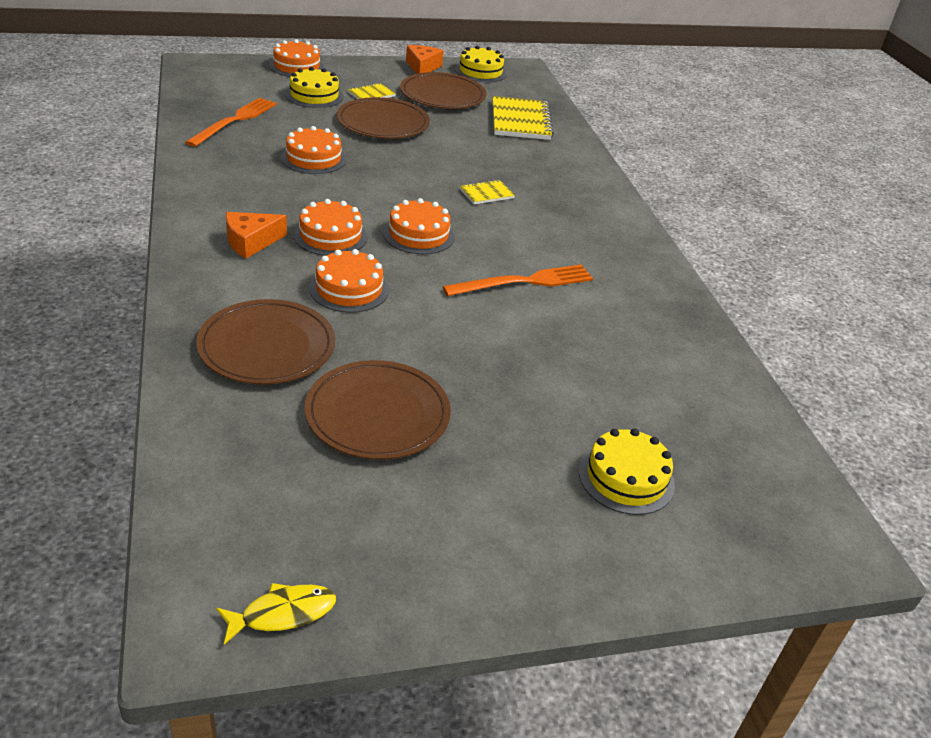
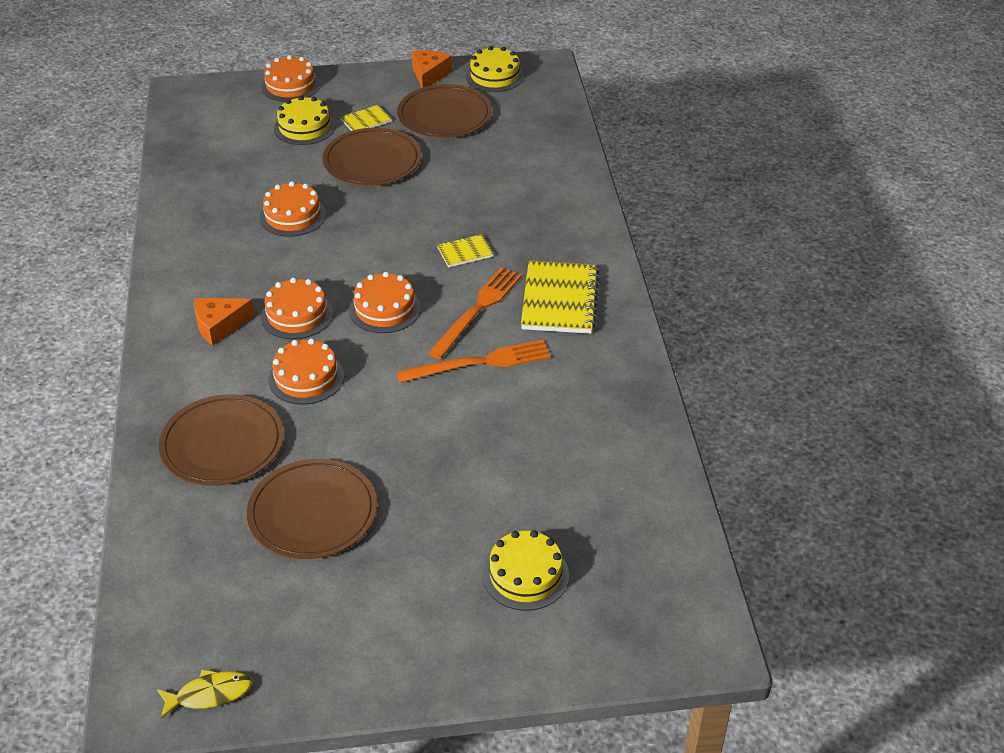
camera: 10 degrees right, 5 degrees up
orange fork [185,98,277,147] -> orange fork moved to [428,267,522,359]
yellow notebook [493,96,554,140] -> yellow notebook moved to [521,260,599,334]

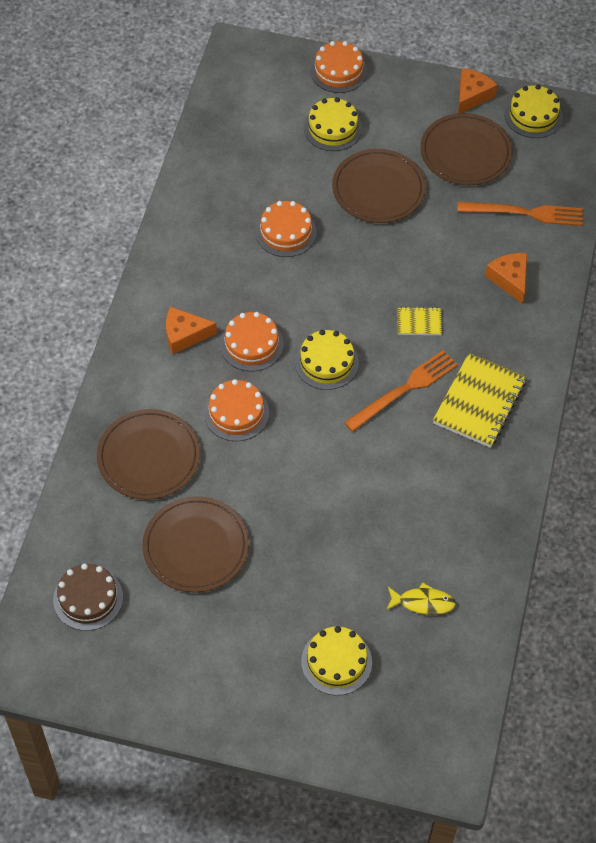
camera: 20 degrees right, 15 degrees up
yellow fish [157,669,252,719] -> yellow fish moved to [386,582,456,615]
yellow notebook [340,105,392,131] -> none
orange cake [349,272,421,333] -> yellow cake [295,330,359,390]
orange fork [396,340,551,383] -> orange fork moved to [457,202,583,226]
none -> brown cake [53,563,123,631]
none -> orange cheese [485,253,527,304]

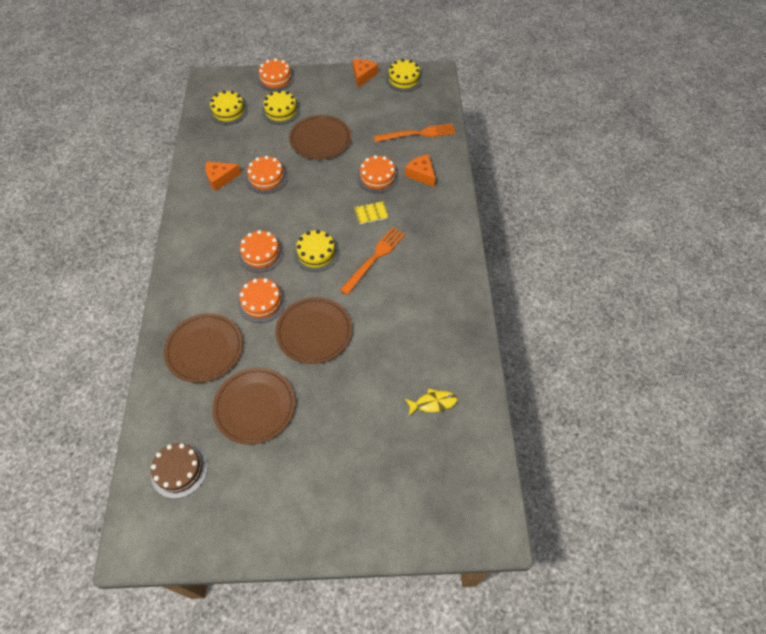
camera: 15 degrees left, 0 degrees up
orange cheese [166,306,217,354] -> orange cheese moved to [205,161,241,191]
yellow cake [301,626,372,695] -> yellow cake moved to [209,91,248,125]
brown plate [420,113,513,185] -> brown plate moved to [275,297,352,364]
yellow notebook [433,353,527,448] -> none
none -> orange cake [357,155,399,193]

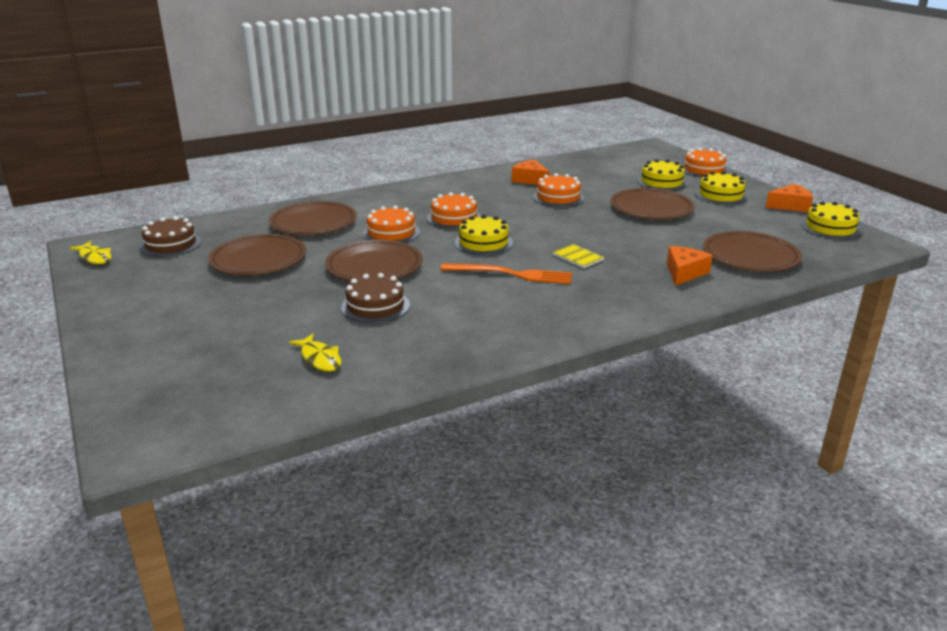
camera: 65 degrees right, 30 degrees down
yellow cake [209,91,248,125] -> yellow cake moved to [695,171,748,205]
orange cake [357,155,399,193] -> none
orange fork [374,124,456,142] -> brown plate [703,231,802,272]
none -> yellow fish [70,241,111,264]
none -> brown cake [341,273,410,323]

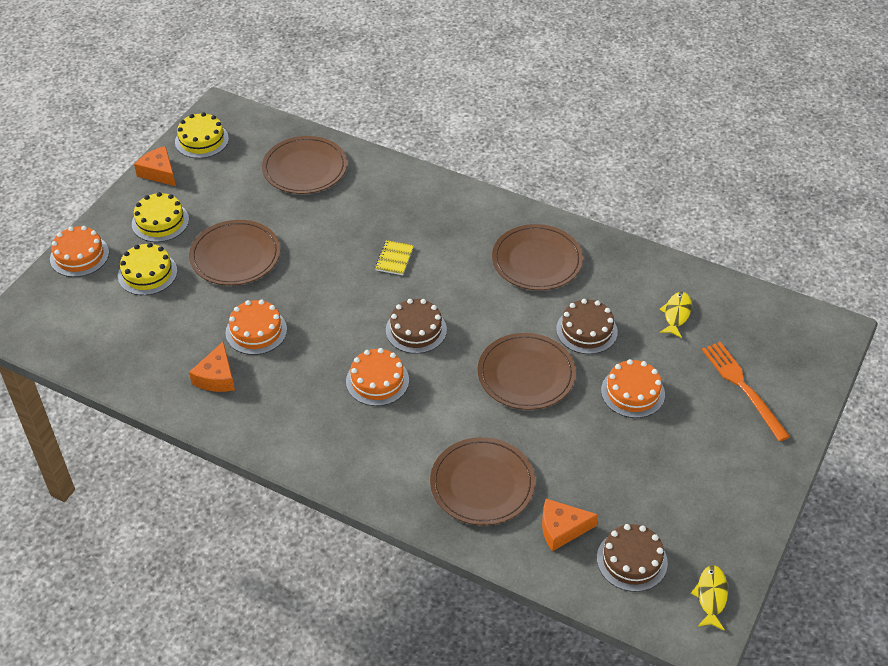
camera: 125 degrees left, 20 degrees up
brown plate [208,234,306,275] -> brown plate moved to [492,224,583,290]
orange cake [363,206,420,243] -> orange cake moved to [601,359,665,418]
orange fork [440,263,572,284] -> orange fork moved to [702,342,790,442]
yellow cake [455,215,513,255] -> brown cake [386,299,447,354]
orange cheese [667,246,713,286] -> orange cheese moved to [542,499,598,551]

